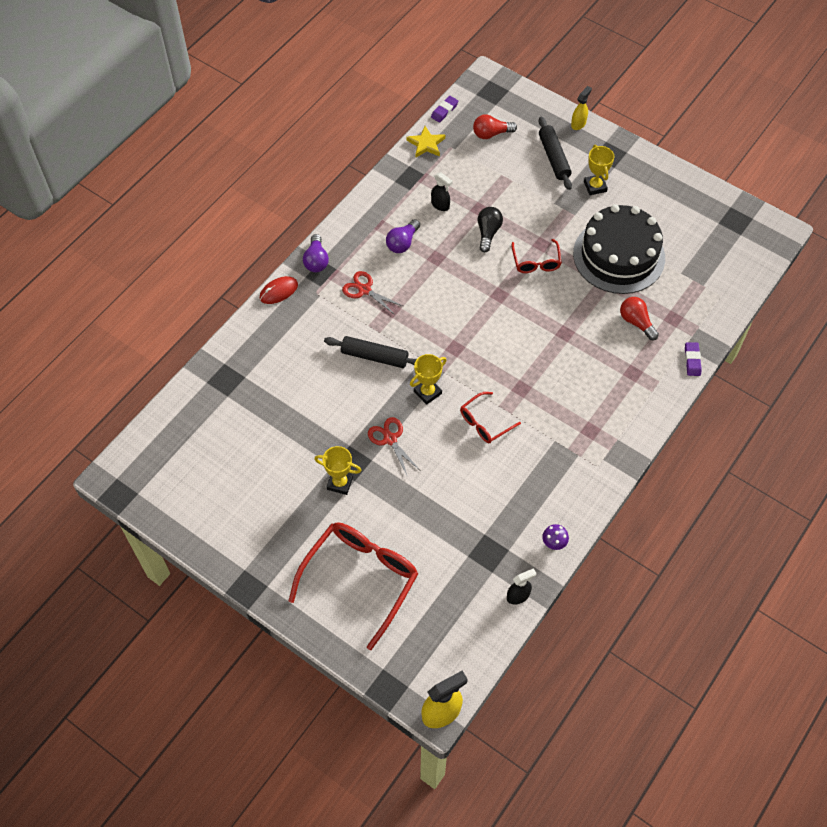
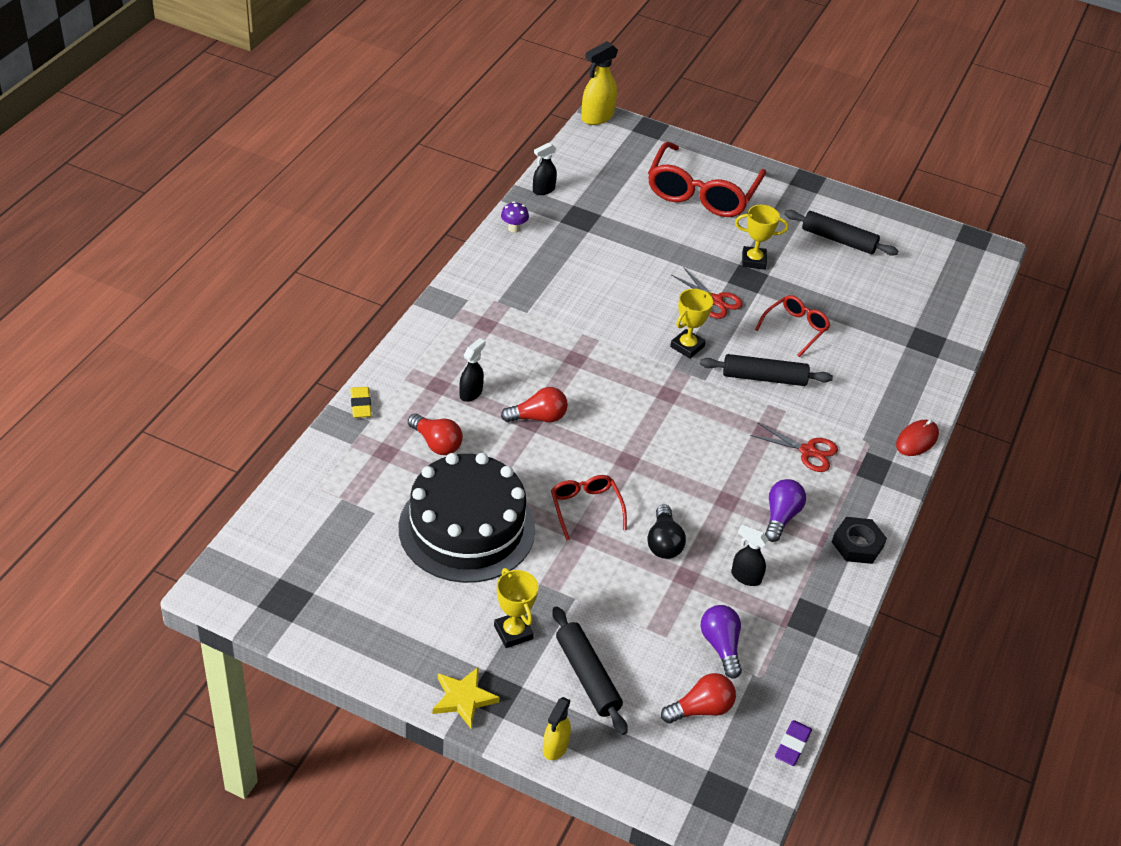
camera: 165 degrees right, 15 degrees down
purple light bulb [303,234,329,272] -> purple light bulb moved to [701,605,742,679]
yellow star [407,126,445,157] -> yellow star moved to [433,667,500,728]
red glasses [460,392,521,443] -> red glasses moved to [755,295,831,357]
purple eraser [685,342,702,376] -> yellow eraser [350,387,372,418]
none -> black spray bottle [459,338,486,402]
none -> red light bulb [501,387,568,422]
none -> black rolling pin [784,210,898,256]
none -> black nut [832,517,887,564]

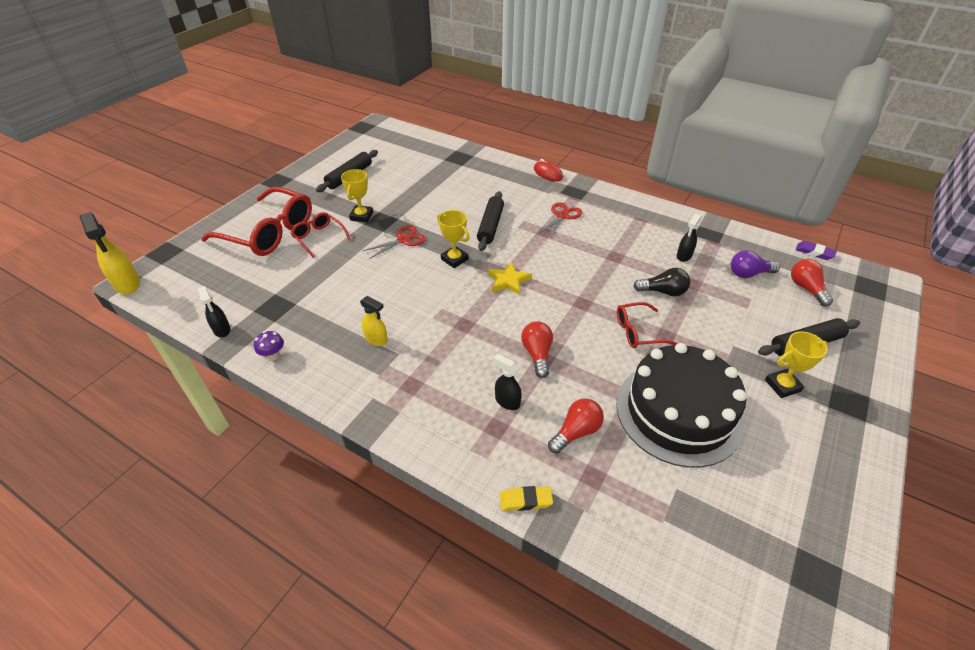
camera: 80 degrees left, 0 degrees up
yellow star [433,667,500,728] -> yellow star moved to [488,262,532,295]
yellow spray bottle [543,697,571,760] -> yellow spray bottle moved to [360,296,388,346]
red glasses [755,295,831,357] -> red glasses moved to [291,212,351,258]
purple light bulb [765,479,806,542] -> none
black nut [832,517,887,564] -> none

